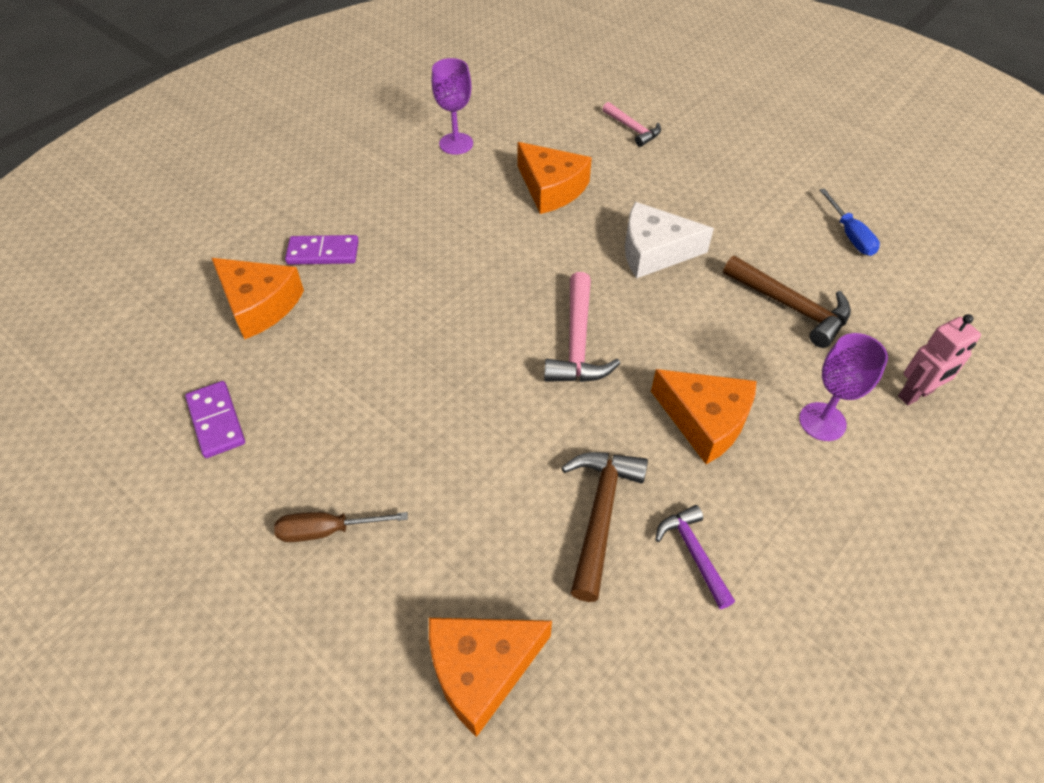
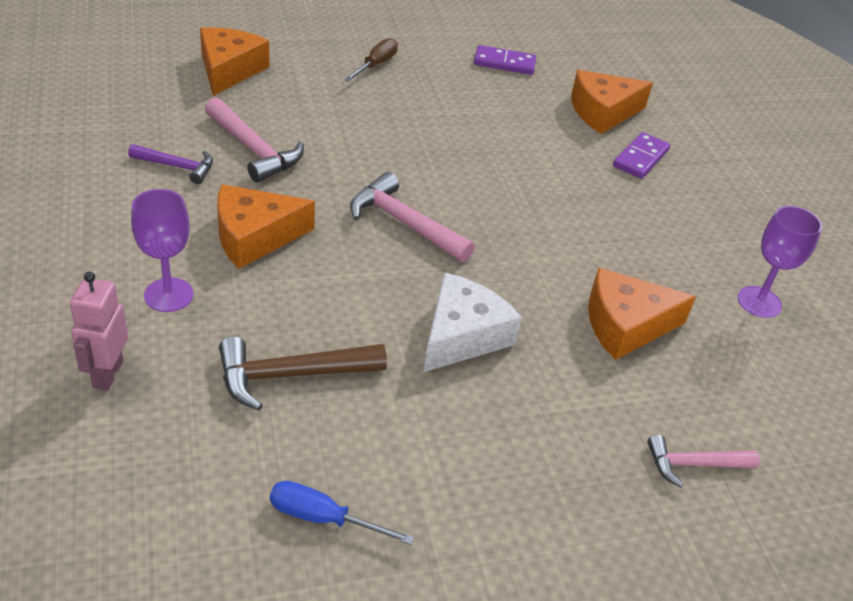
camera: 120 degrees right, 10 degrees down
brown hammer [561,452,648,602] -> pink hammer [205,97,304,183]

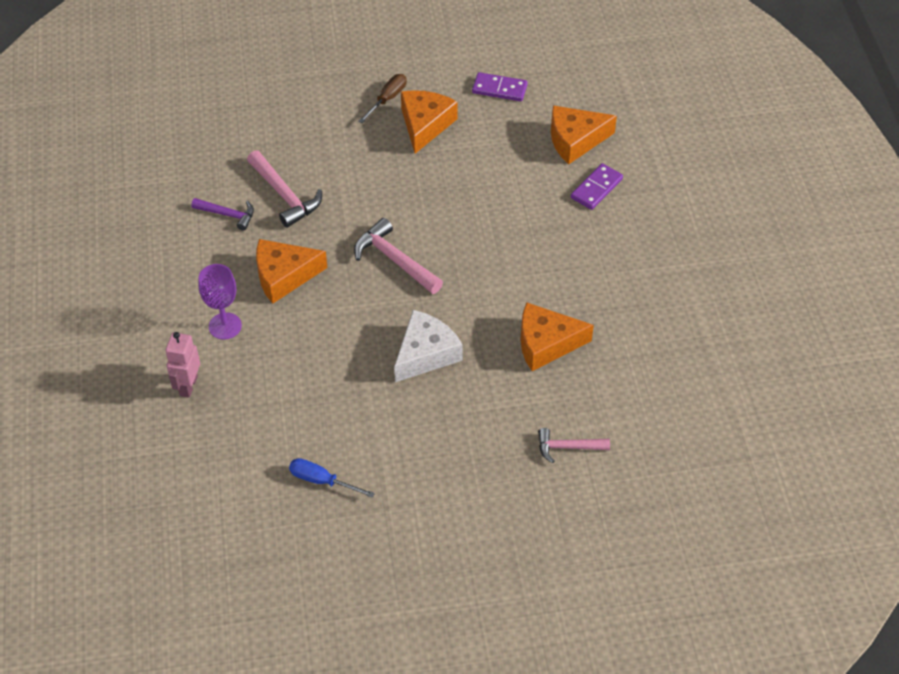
camera: 10 degrees right, 10 degrees up
orange cheese [200,27,269,96] -> orange cheese moved to [401,90,458,154]
brown hammer [219,336,387,411] -> none
purple goblet [737,206,822,318] -> none

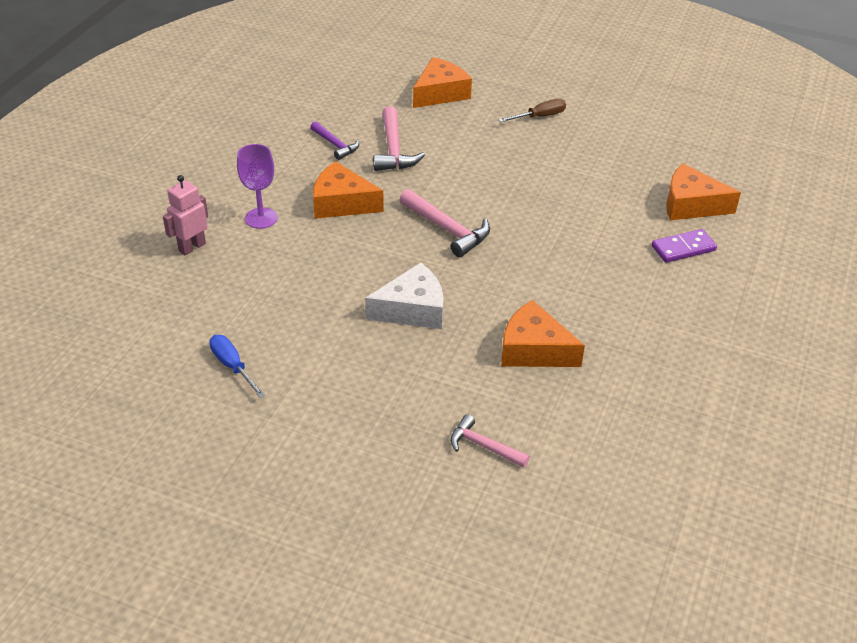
camera: 30 degrees right, 10 degrees down
pink hammer [354,218,443,294] -> pink hammer turned 150 degrees clockwise [399,189,490,257]
orange cheese [401,90,458,154] -> orange cheese moved to [413,57,472,108]
purple domino [472,72,528,102] -> none

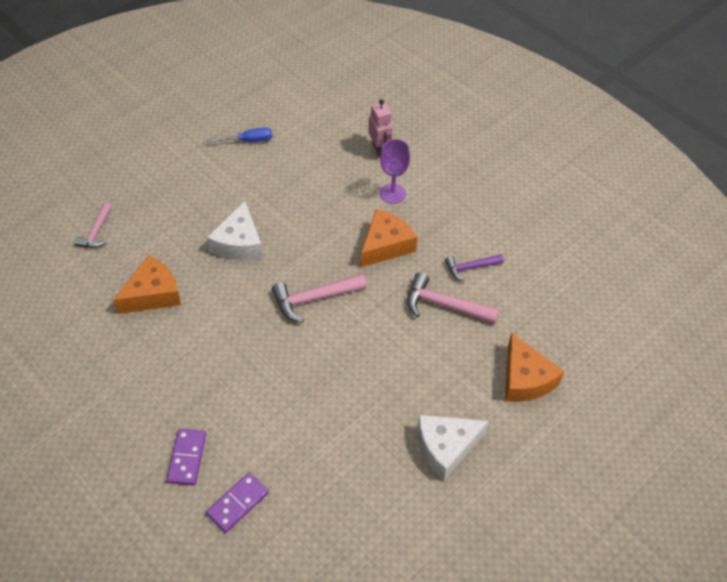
camera: 115 degrees right, 10 degrees up
pink hammer [450,414,530,468] -> pink hammer turned 135 degrees clockwise [75,203,111,248]
brown screwdriver [499,99,566,122] -> white cheese [417,415,489,481]
orange cheese [666,164,741,220] -> purple domino [206,473,269,533]

